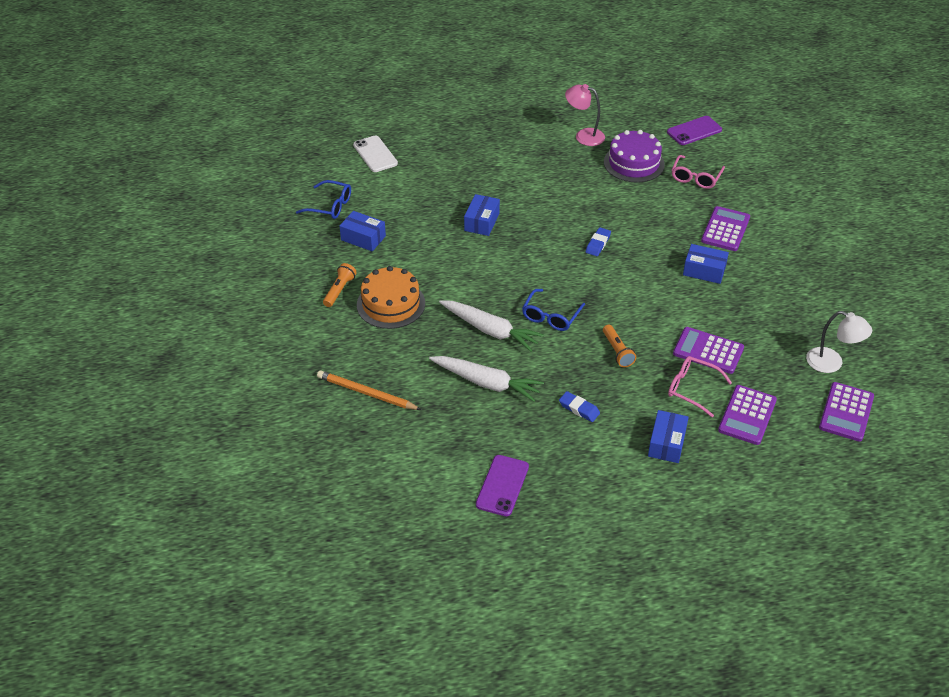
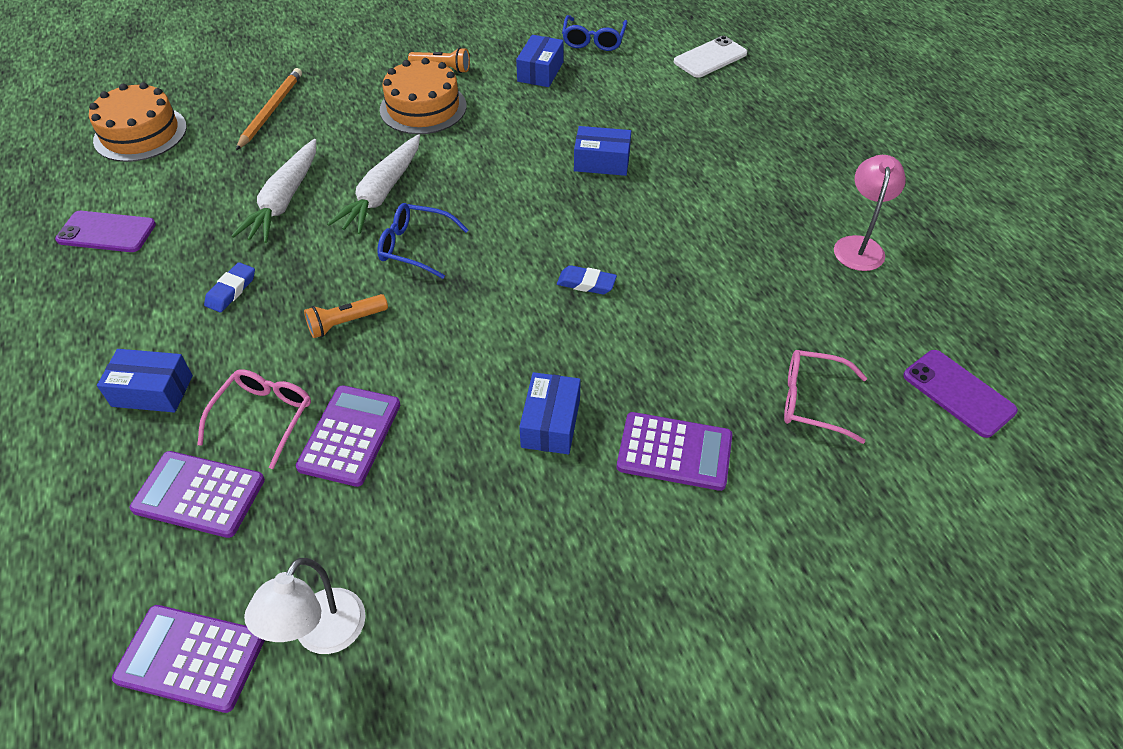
camera: 80 degrees right, 5 degrees up
purple cake [604,130,665,183] -> none
none -> orange cake [89,82,187,162]

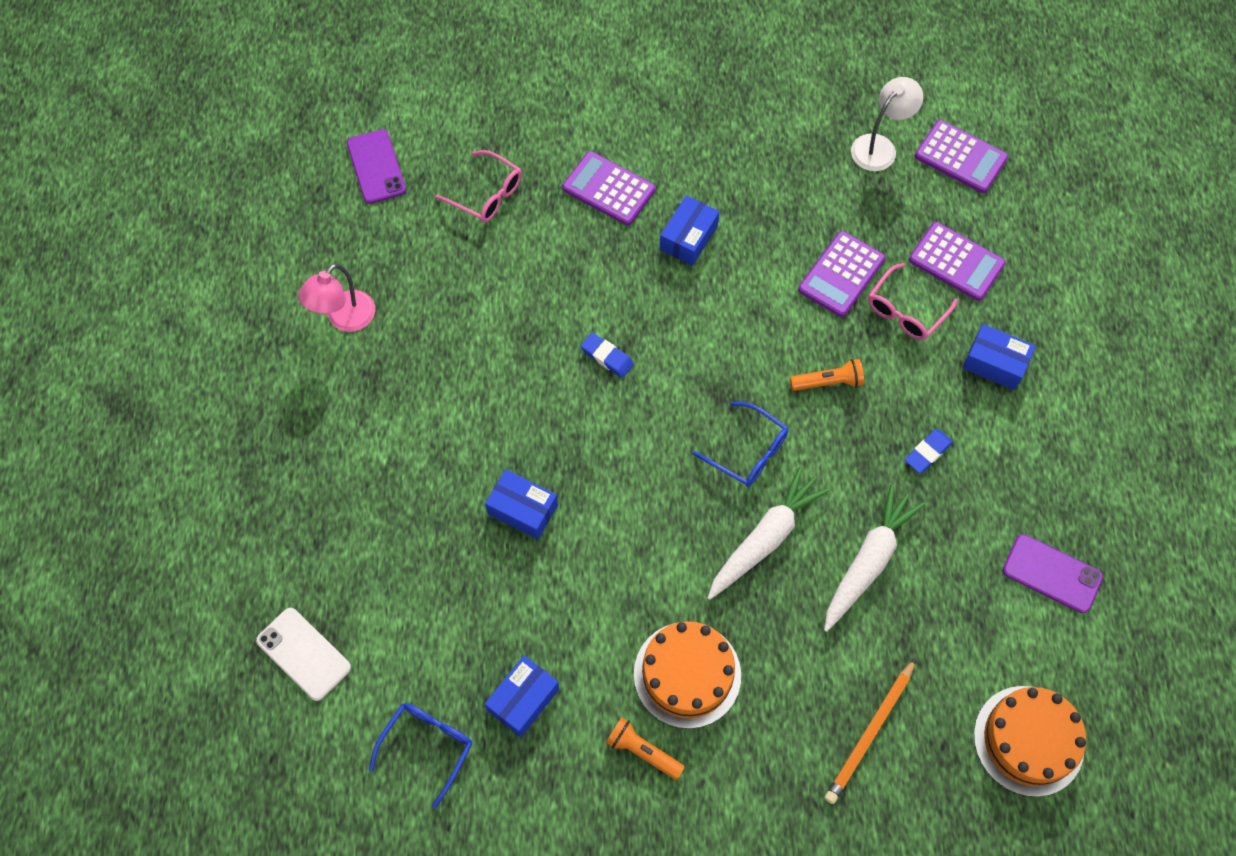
camera: 160 degrees left, 15 degrees up
white phone [674,36,747,78] -> white phone turned 60 degrees clockwise [256,608,351,701]

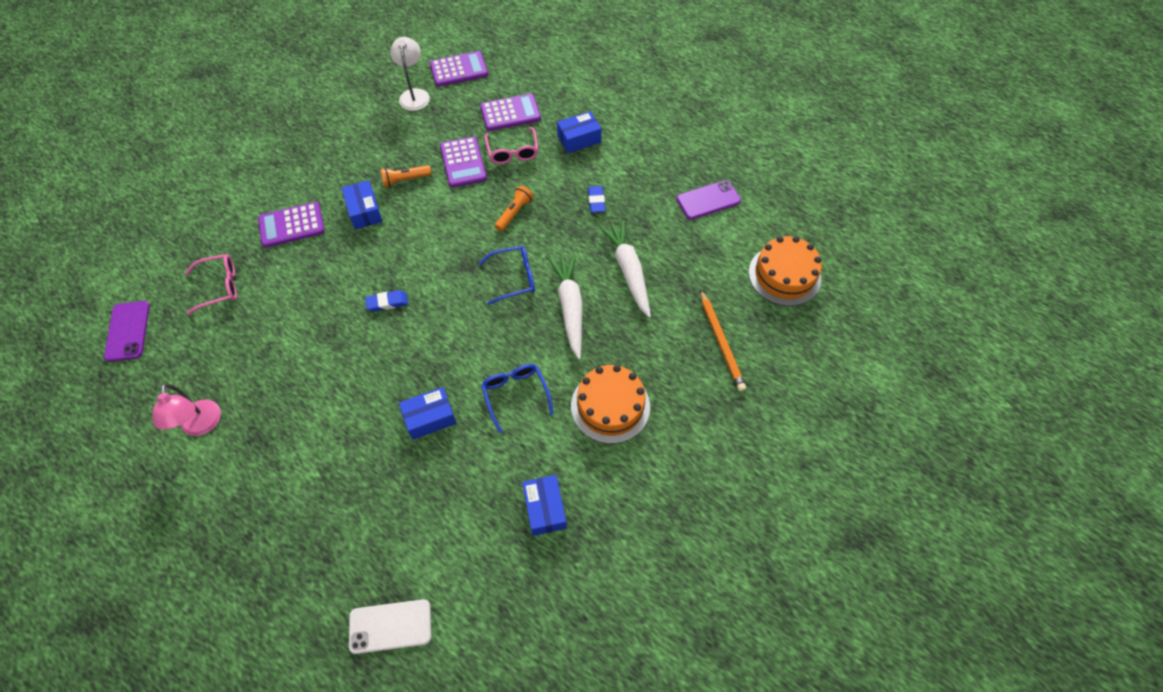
camera: 50 degrees left, 5 degrees down
purple phone [347,129,406,204] -> purple phone turned 60 degrees clockwise [104,301,150,362]
blue glasses [369,703,473,809] -> blue glasses moved to [481,364,553,433]
orange flashlight [606,717,685,780] -> orange flashlight moved to [380,165,431,187]

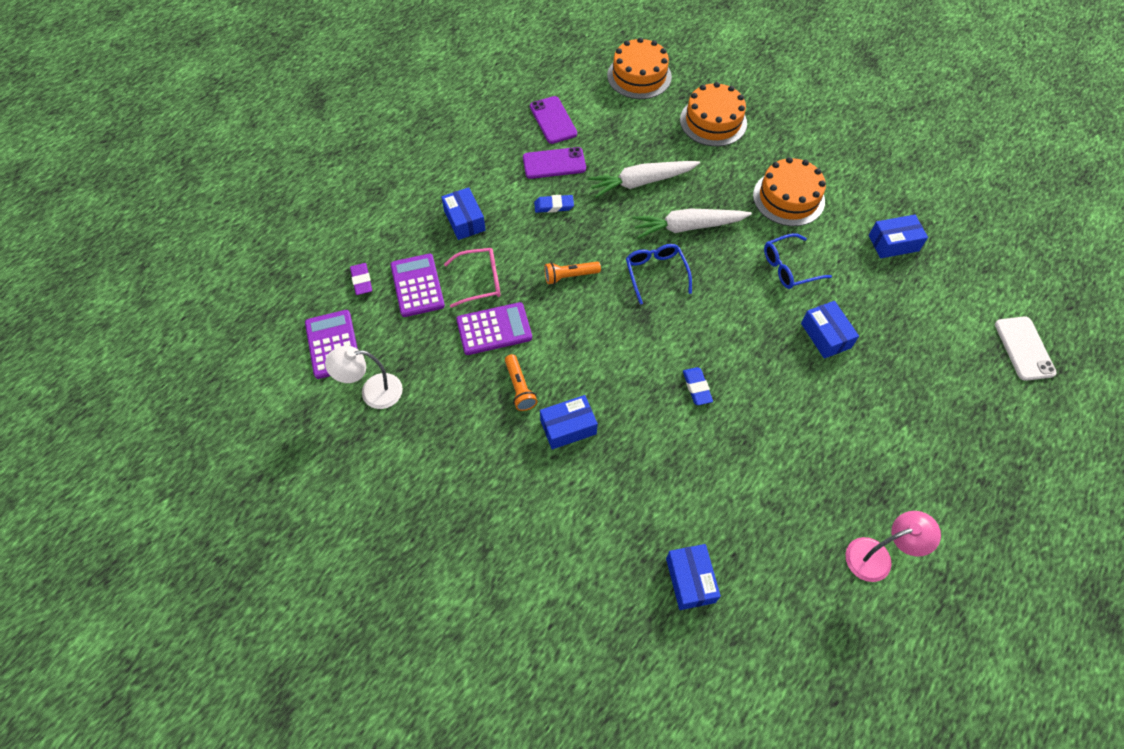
camera: 90 degrees left, 0 degrees up
purple phone [104,301,150,362] -> purple phone moved to [523,147,586,179]
pink glasses [185,254,237,315] -> blue box [666,544,721,610]
purple calculator [258,202,325,248] -> none
orange flashlight [495,185,534,231] -> orange flashlight turned 45 degrees counterclockwise [544,261,601,284]
orange pencil [700,289,746,392] -> orange cake [680,82,747,146]
none -> purple eraser [350,263,372,295]

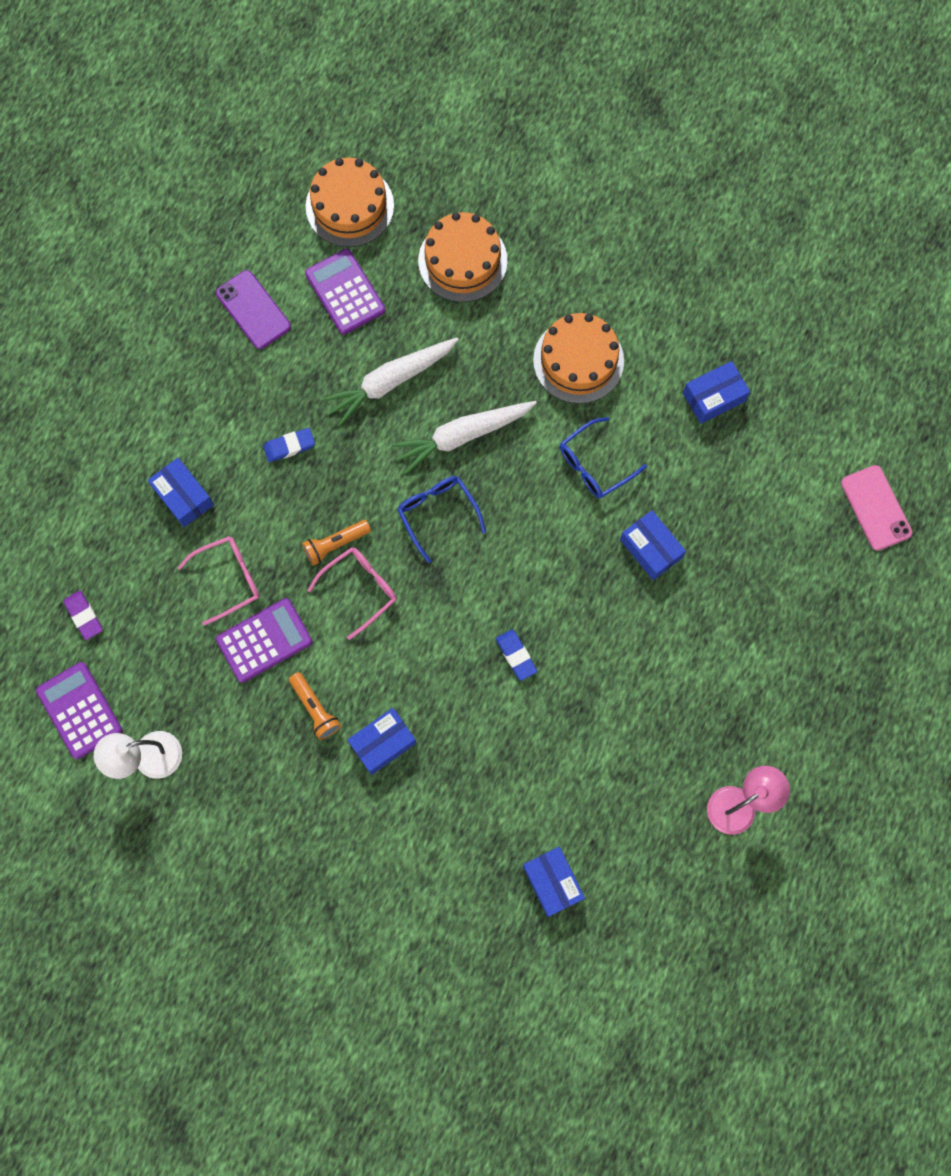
camera: 15 degrees left, 15 degrees up
purple calculator [391,254,445,317] -> purple calculator moved to [305,249,385,335]
purple phone [523,147,586,179] -> none
white phone [995,317,1057,381] -> pink phone [841,465,912,551]
none -> pink glasses [307,547,397,640]

